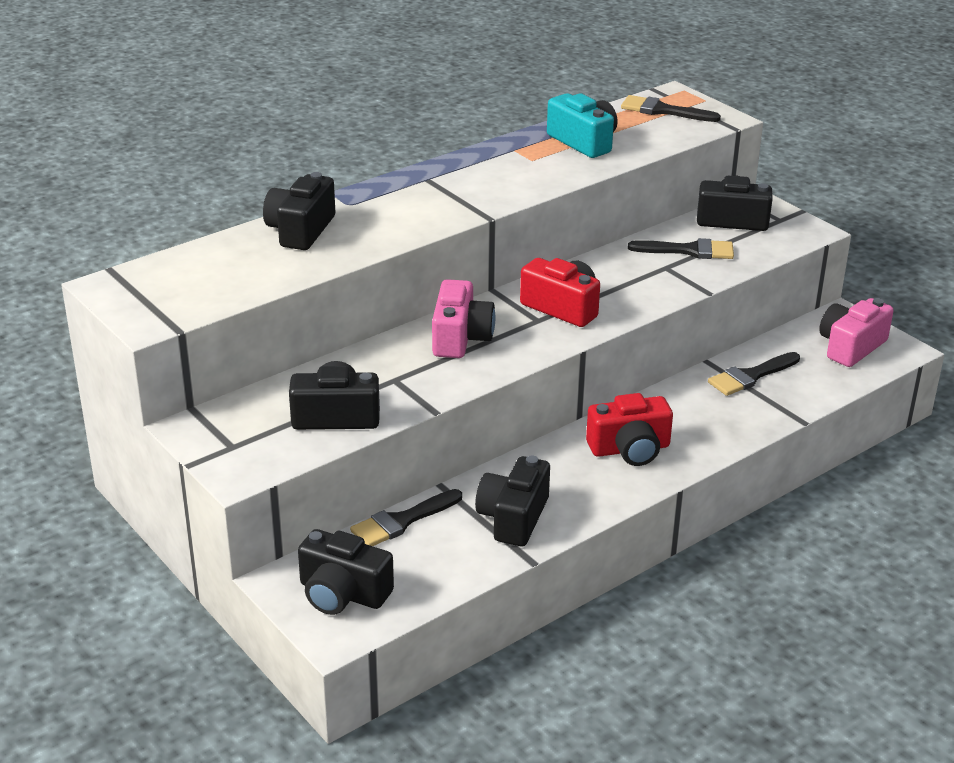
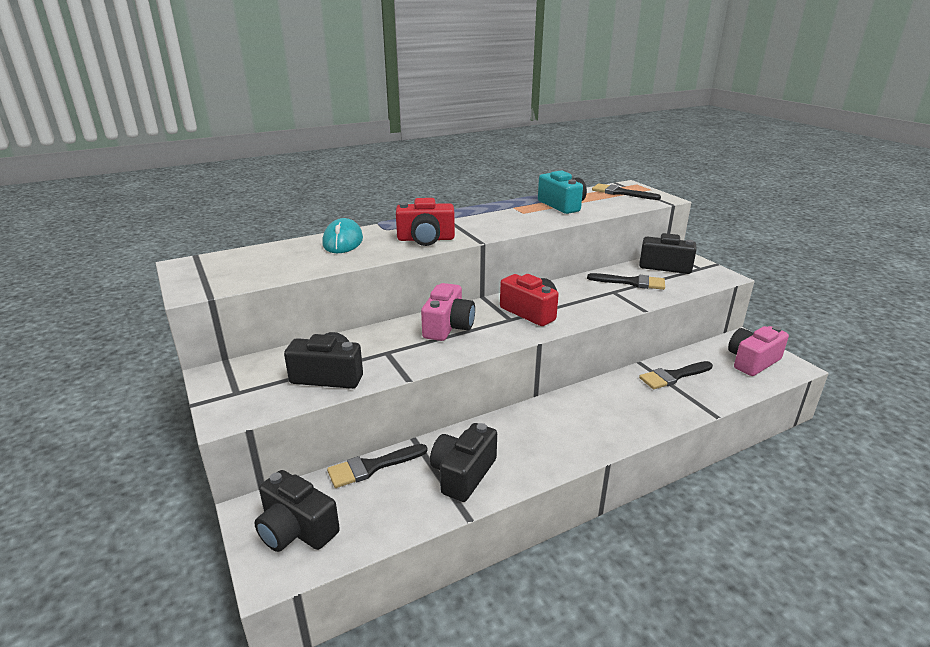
camera: 10 degrees right, 5 degrees down
black camera [263,172,335,250] -> turquoise mouse [322,218,363,253]
red camera [586,393,673,466] -> red camera moved to [396,198,455,246]

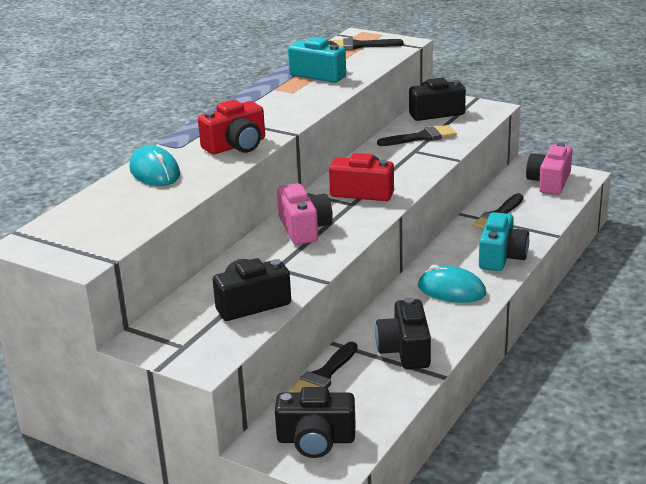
camera: 30 degrees left, 0 degrees up
none -> turquoise mouse [418,265,486,303]
none -> turquoise camera [479,212,529,271]

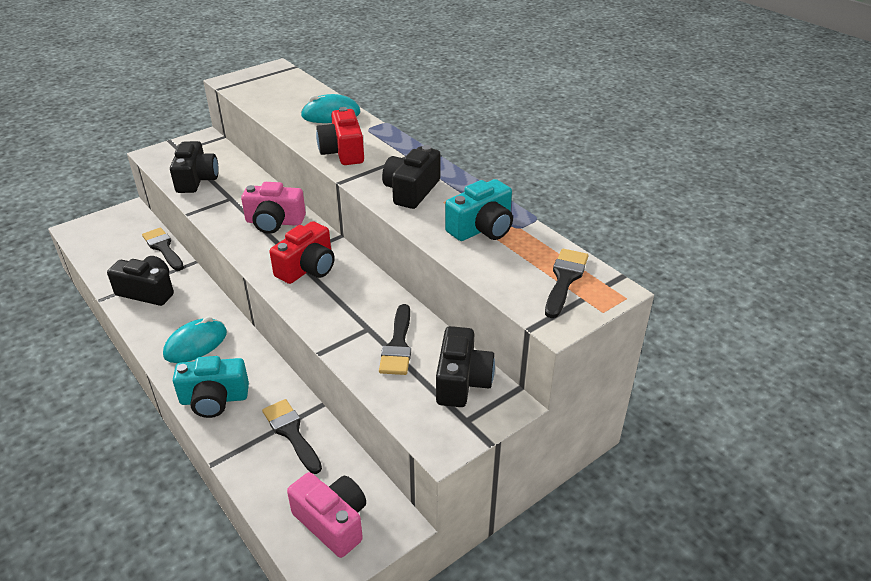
camera: 110 degrees right, 10 degrees up
black camera [275,387,356,458] -> black camera moved to [382,145,441,209]
turquoise camera [479,212,529,271] -> turquoise camera turned 45 degrees counterclockwise [173,356,249,418]

